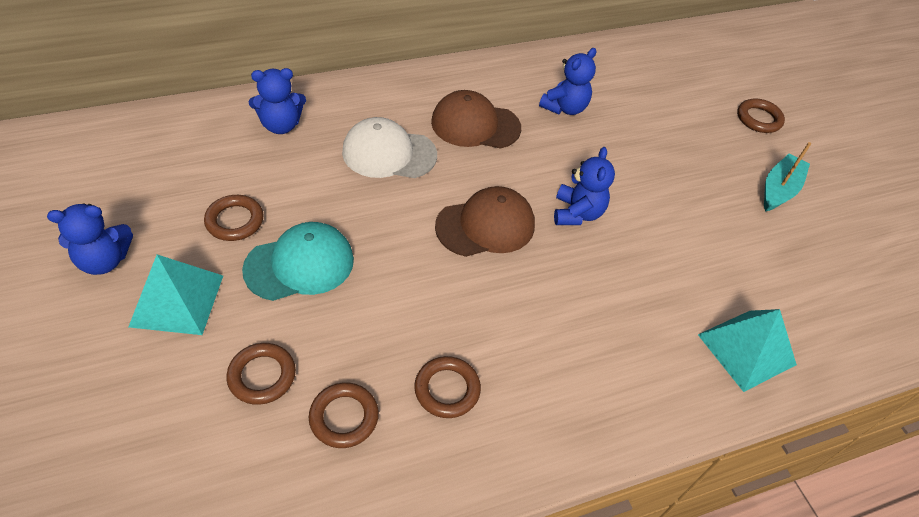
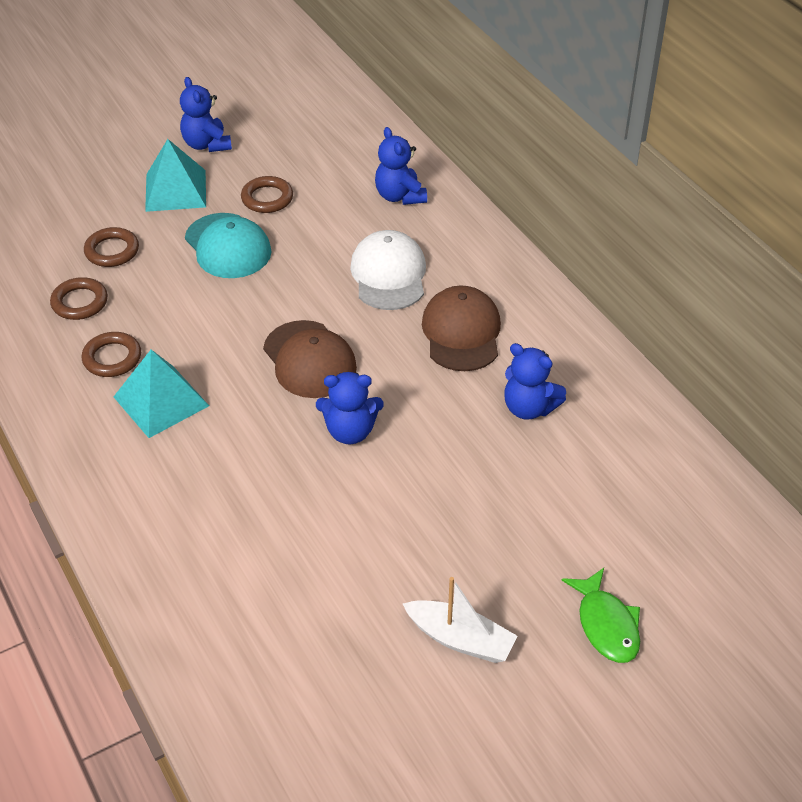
camera: 85 degrees right, 5 degrees down
turquoise pyramid [698,309,797,392] -> turquoise pyramid moved to [114,350,209,438]
brown ring [737,99,785,133] -> green fish [561,568,640,663]
turquoise boat [764,142,811,212] -> white boat [403,577,518,663]

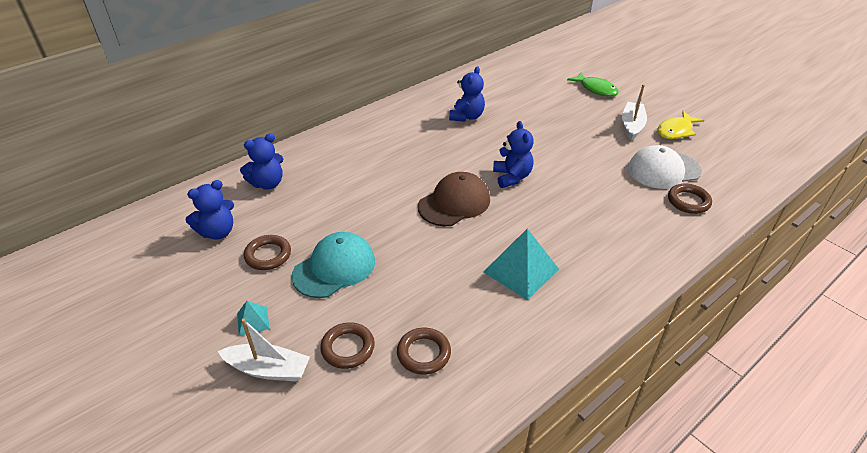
camera: 100 degrees left, 5 degrees down
brown ring [82,332,141,377] -> brown ring moved to [668,184,712,214]
turquoise pyramid [145,139,206,212] -> turquoise pyramid [237,301,270,336], size x0.50
blue teddy bear [180,77,232,152] -> blue teddy bear moved to [186,180,234,240]
white cap [350,230,426,310] -> white cap moved to [628,145,702,189]
brown cap [422,285,501,371] -> none
green fish [561,568,640,663] -> green fish turned 75 degrees clockwise [567,72,619,96]
none -> white boat [218,318,310,382]
none -> yellow fish [657,111,704,139]

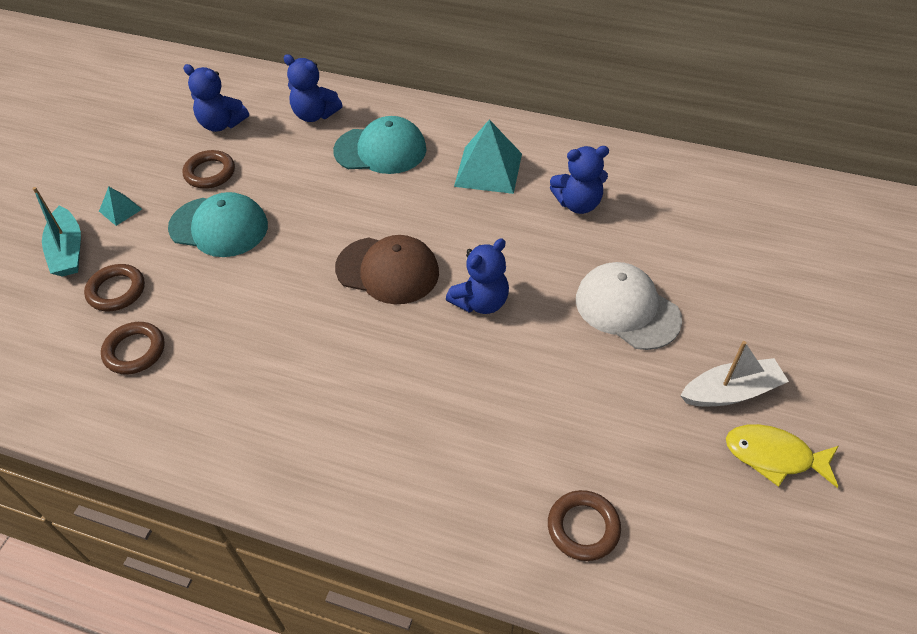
camera: 60 degrees right, 10 degrees up
white boat [218,318,310,382] -> turquoise boat [32,187,81,277]
turquoise pyramid [483,229,559,300] -> turquoise pyramid moved to [454,119,522,194]
green fish [567,72,619,96] -> none
white cap [628,145,702,189] -> white cap moved to [576,262,682,350]
none -> turquoise cap [333,116,426,174]

